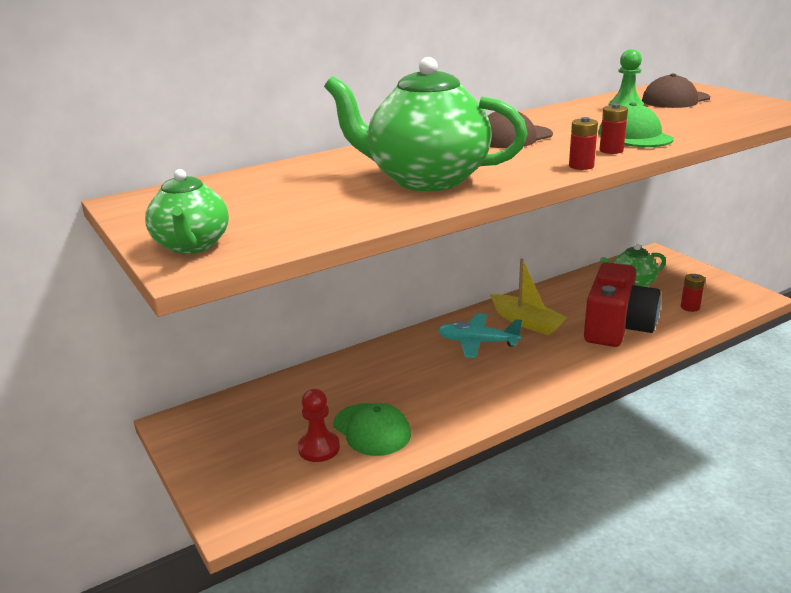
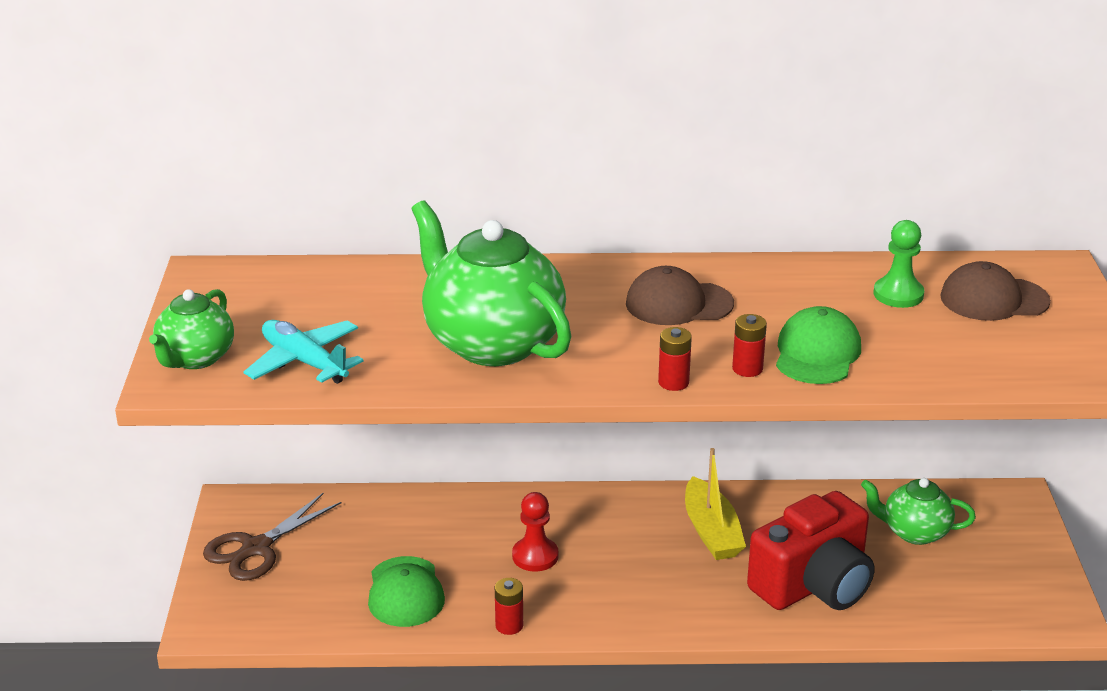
camera: 30 degrees right, 5 degrees up
red pawn [298,389,340,462] -> red pawn moved to [512,492,558,572]
turquoise plane [438,313,522,358] -> turquoise plane moved to [244,320,364,384]
red battery [681,274,705,312] -> red battery moved to [495,578,523,635]
none -> brown scissors [203,493,342,581]

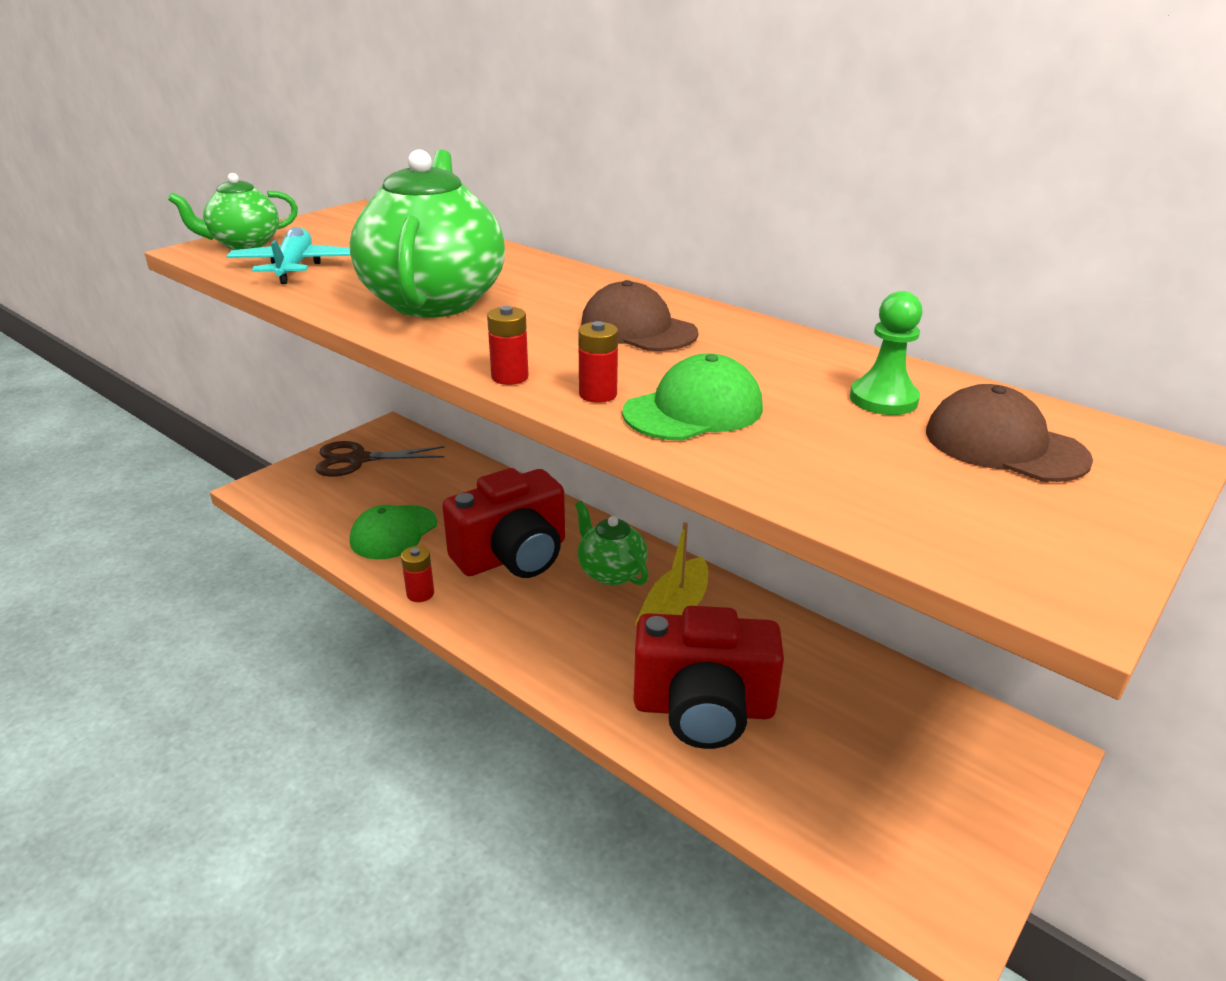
camera: 40 degrees right, 0 degrees up
red pawn [512,492,558,572] -> red camera [442,468,565,578]
green teapot [861,478,976,545] -> green teapot moved to [575,501,648,585]

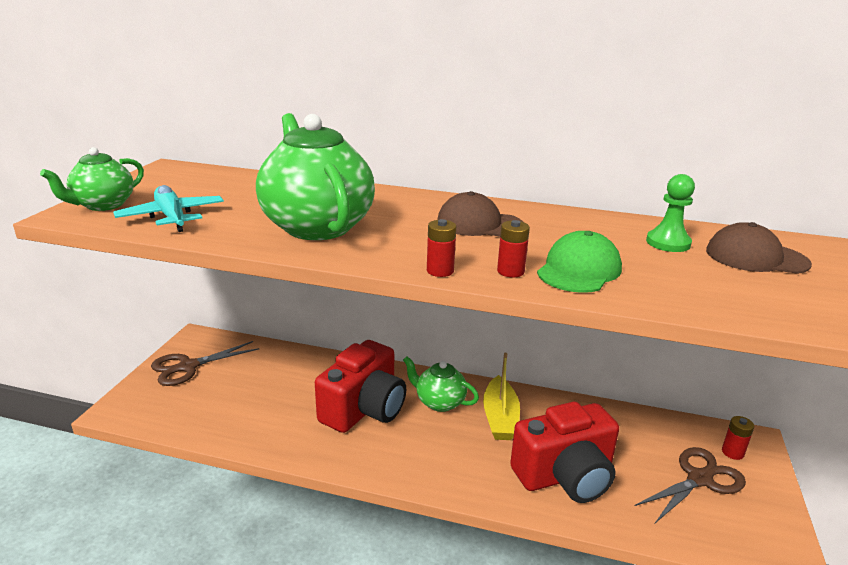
camera: 25 degrees left, 5 degrees down
green cap [350,505,437,559] -> none
red battery [401,546,434,602] -> red battery moved to [722,416,754,460]
none -> brown scissors [635,447,746,523]

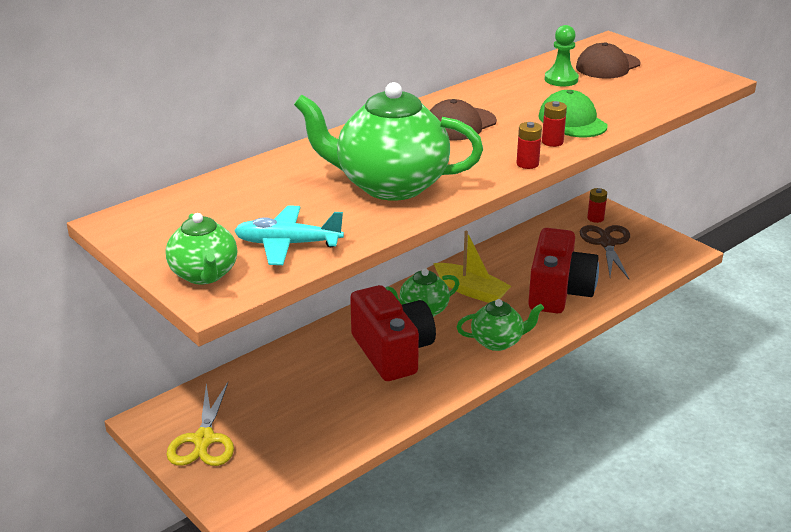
camera: 55 degrees left, 5 degrees up
brown scissors [151,341,259,386] -> yellow scissors [166,382,234,466]
none -> green teapot [457,299,544,351]

